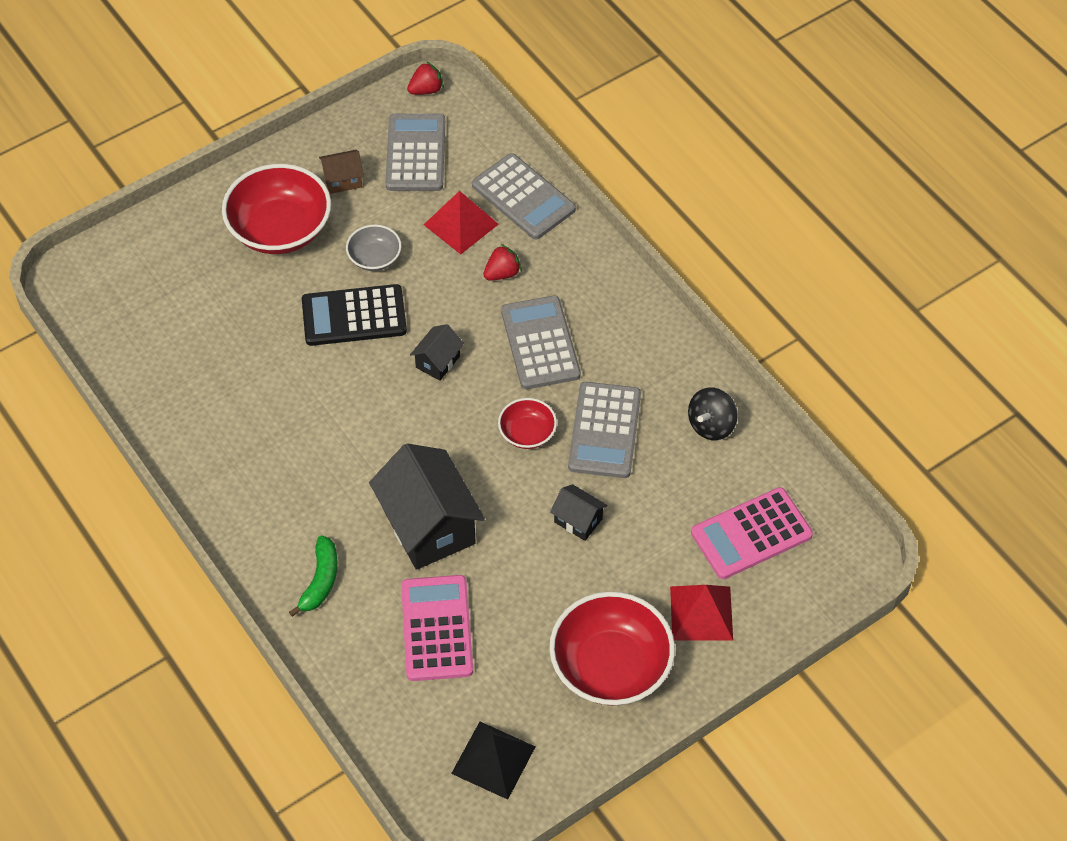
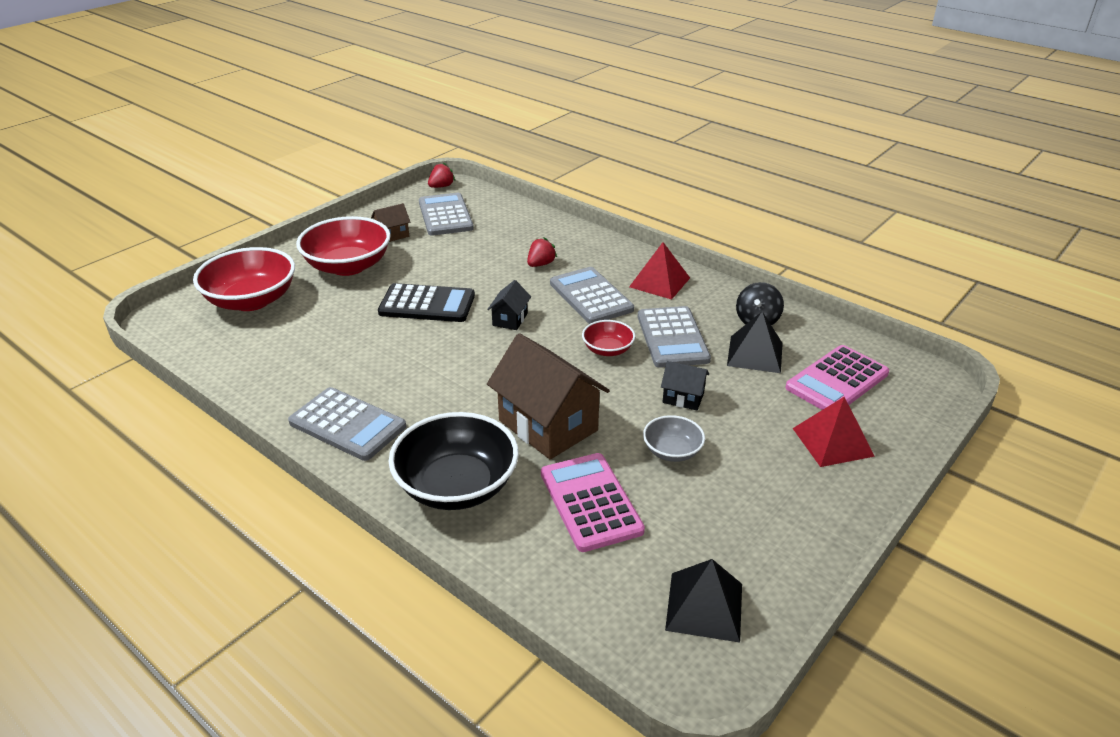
camera: 15 degrees left, 20 degrees down
green banana [289,535,338,617] -> black bowl [389,412,519,510]
black calculator [302,284,407,346] -> black calculator turned 150 degrees counterclockwise [378,283,475,322]
grey bowl [346,224,401,271] -> grey bowl moved to [643,415,705,462]
black house [369,443,485,570] -> brown house [487,333,610,459]
red pyramid [424,191,499,254] -> red pyramid moved to [629,242,690,300]
grey calculator [472,153,576,240] -> grey calculator moved to [288,387,406,461]
red bowl [549,592,675,706] -> red bowl moved to [193,247,295,311]
none -> black pyramid [727,311,783,373]

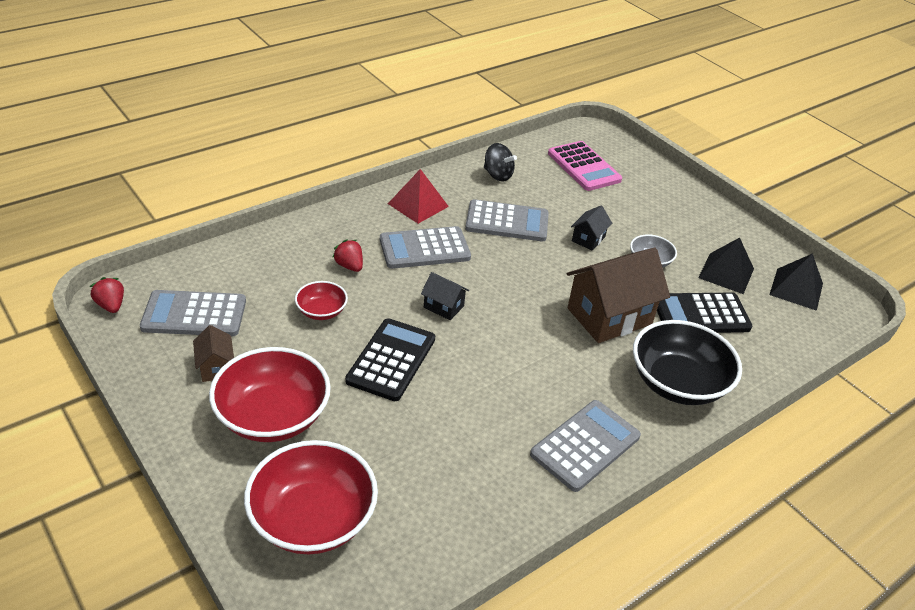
camera: 80 degrees left, 5 degrees up
pink calculator [541,453,645,552] -> black calculator [657,293,752,333]
red bowl [582,320,635,356] -> red bowl moved to [295,281,348,320]
black pyramid [727,311,783,373] -> black pyramid moved to [698,237,754,294]
red pyramid [793,397,875,467] -> none

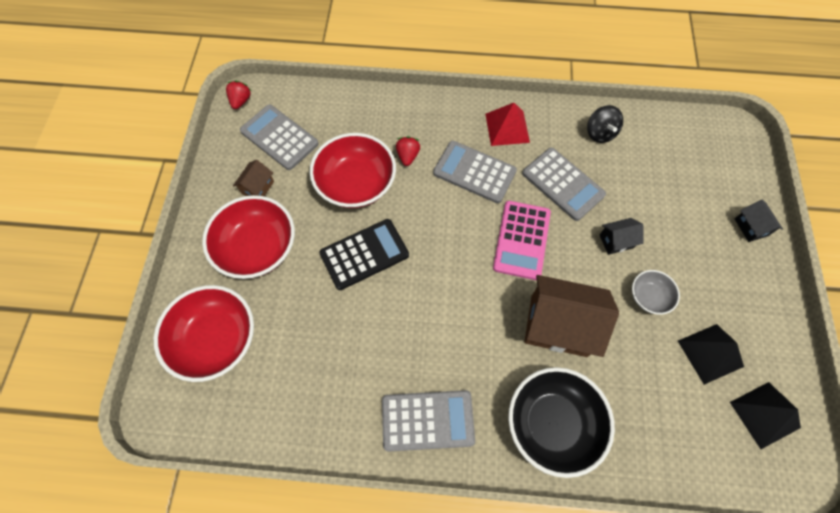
camera: 45 degrees right, 25 degrees up
red bowl [295,281,348,320] -> red bowl [310,133,396,208], size x1.97
black house [421,272,469,320] -> black house moved to [735,199,783,242]
pink calculator [548,141,622,191] -> pink calculator moved to [493,201,551,280]
black calculator [657,293,752,333] -> none

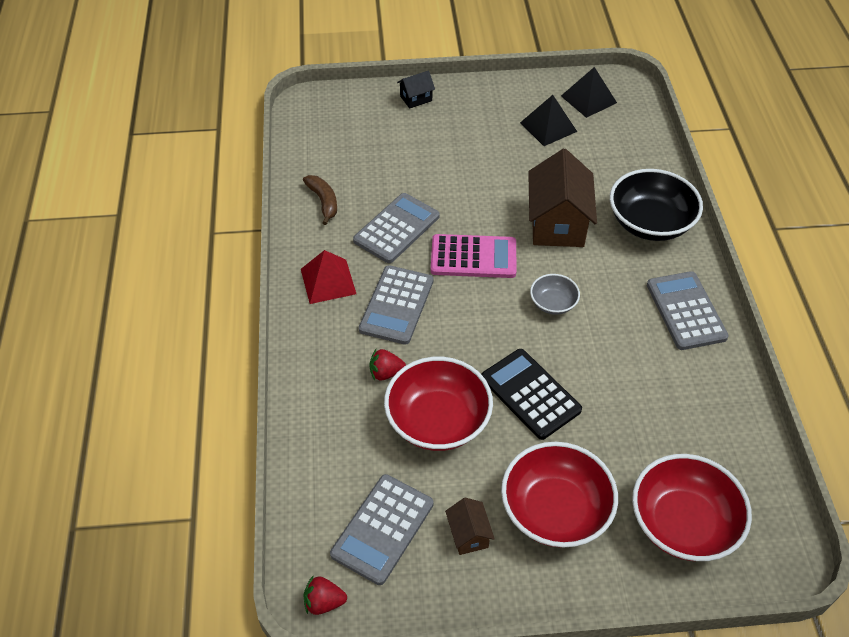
camera: 100 degrees left, 15 degrees down
brown house [233,160,274,196] -> brown house turned 60 degrees clockwise [445,498,495,555]
black spinning top [587,105,623,143] -> brown banana [303,175,337,225]
black house [600,218,644,255] -> none
grey bowl [632,270,680,315] -> grey bowl moved to [530,274,580,315]

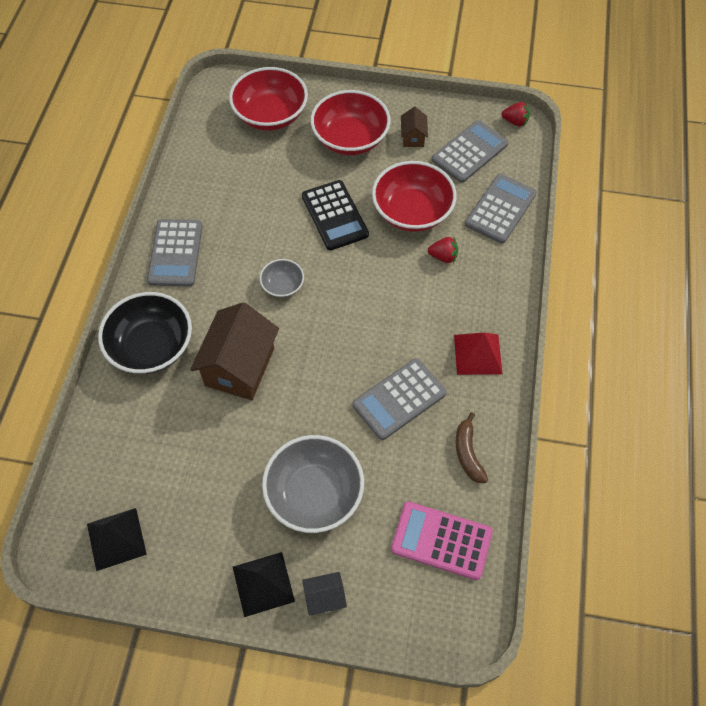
camera: 165 degrees left, 10 degrees up
grey calculator [359,265,433,345] -> grey calculator moved to [465,174,537,244]
pink calculator [431,234,517,278] -> pink calculator moved to [391,502,493,580]
black pyramid [520,95,577,146] -> black pyramid moved to [233,552,295,617]
none -> grey bowl [262,435,364,533]

